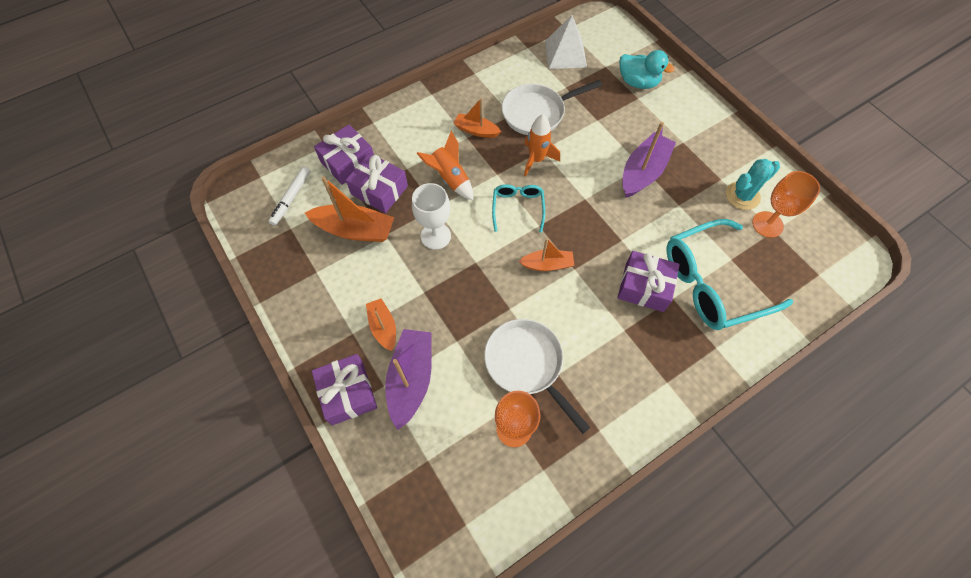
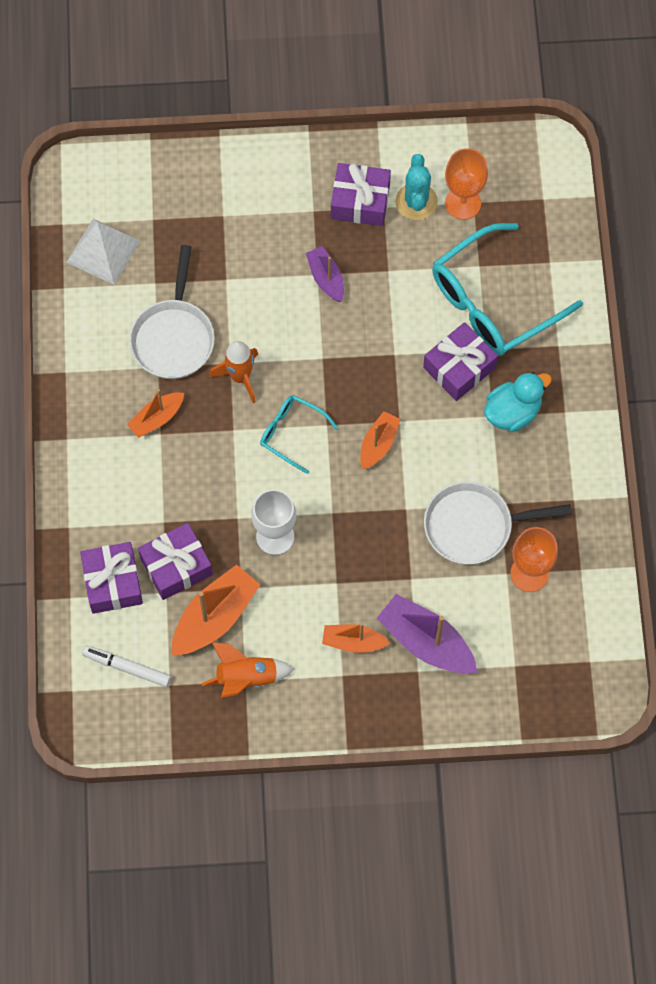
camera: 60 degrees left, 5 degrees up
white marker [268,166,310,226] -> white marker turned 150 degrees clockwise [82,646,171,687]
purple gift [312,354,377,425] -> purple gift moved to [331,163,391,226]
orange rocket [416,131,473,200] -> orange rocket moved to [202,642,295,698]
turquoise duck [619,50,675,89] -> turquoise duck moved to [484,372,552,432]
purple boat [622,122,676,198] -> purple boat [306,246,344,302], size x0.60
turquoise glasses [667,219,794,330] -> turquoise glasses turned 45 degrees clockwise [432,223,583,356]

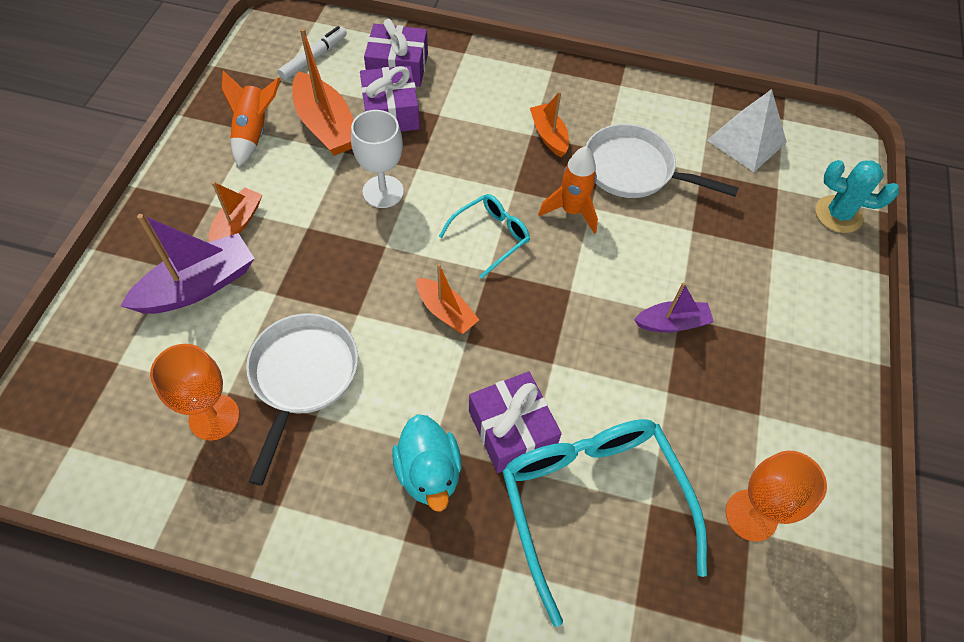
camera: 105 degrees right, 10 degrees down
purple gift [331,163,391,226] -> none
turquoise cactus [395,154,438,220] -> turquoise cactus moved to [815,160,899,233]

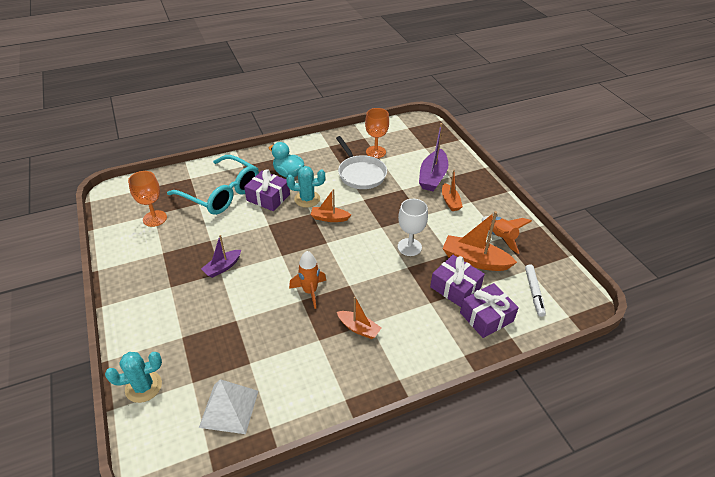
camera: 145 degrees right, 15 degrees down
turquoise glasses [439,194,530,279] -> none
white pan [586,124,739,198] -> none
none -> turquoise cactus [286,166,325,208]

